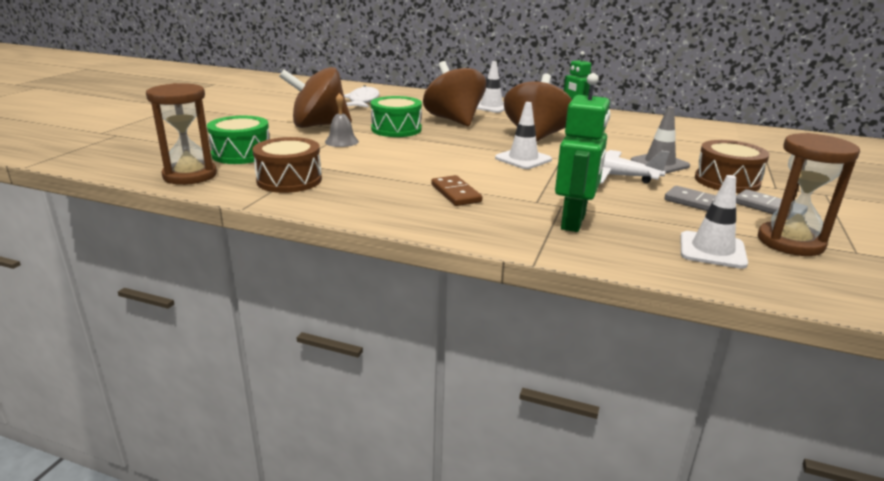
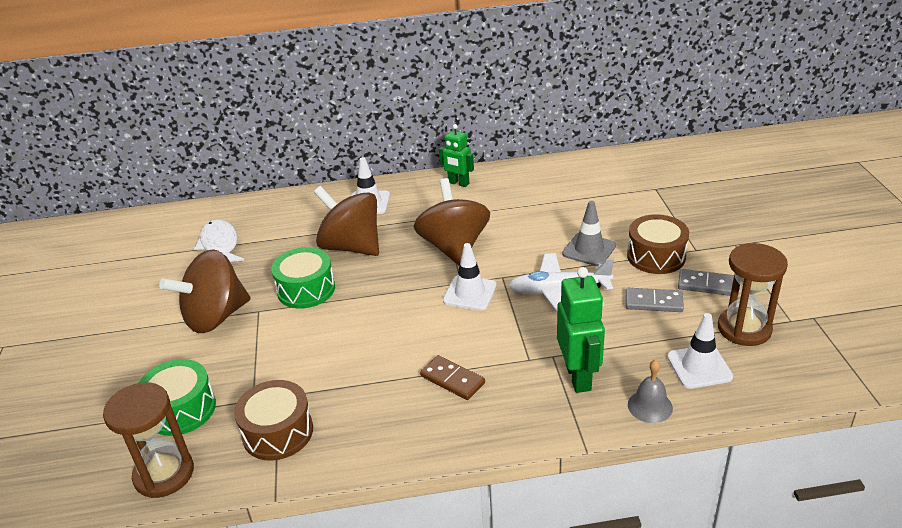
camera: 25 degrees left, 10 degrees up
grey bell [325,93,359,147] -> grey bell moved to [628,359,673,423]

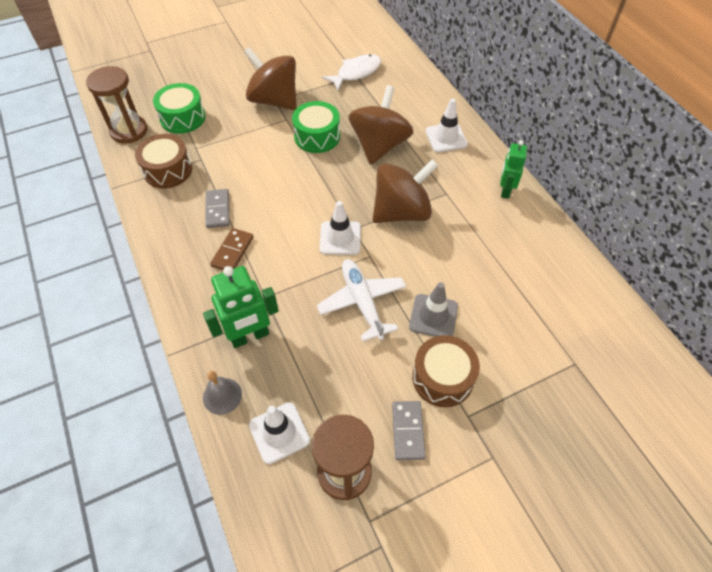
camera: 70 degrees right, 20 degrees up
grey domino [626,288,684,312] -> grey domino moved to [206,189,230,228]

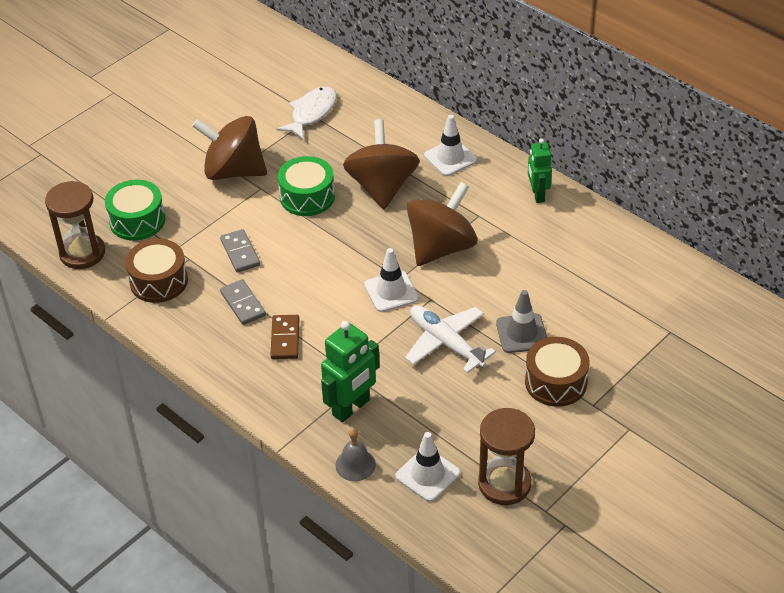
camera: 20 degrees left, 10 degrees down
grey domino [392,401,426,460] -> grey domino moved to [220,229,260,272]

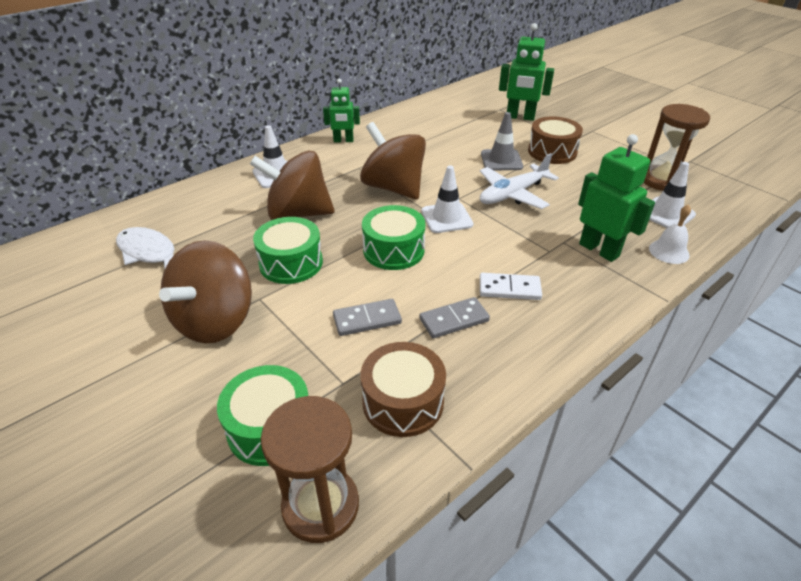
camera: 85 degrees left, 5 degrees down
brown domino [270,315,299,359] -> white domino [480,273,542,300]
grey bell [335,428,376,481] -> white bell [649,204,691,264]
none -> green drum [362,205,425,270]
none -> green robot [499,23,554,121]

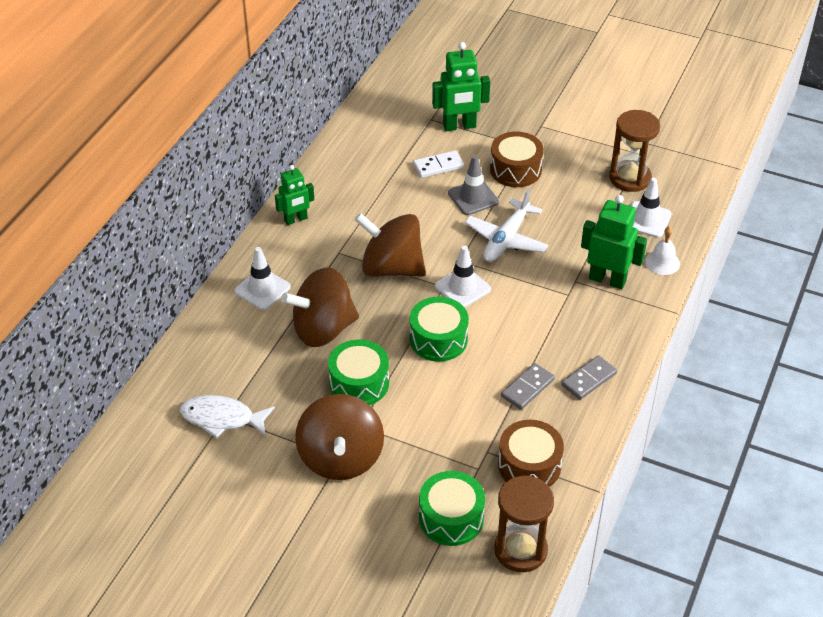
camera: 25 degrees left, 5 degrees up
grey domino [333,299,402,336] -> grey domino moved to [561,355,617,400]
white domino [480,273,542,300] -> white domino moved to [413,150,464,178]

